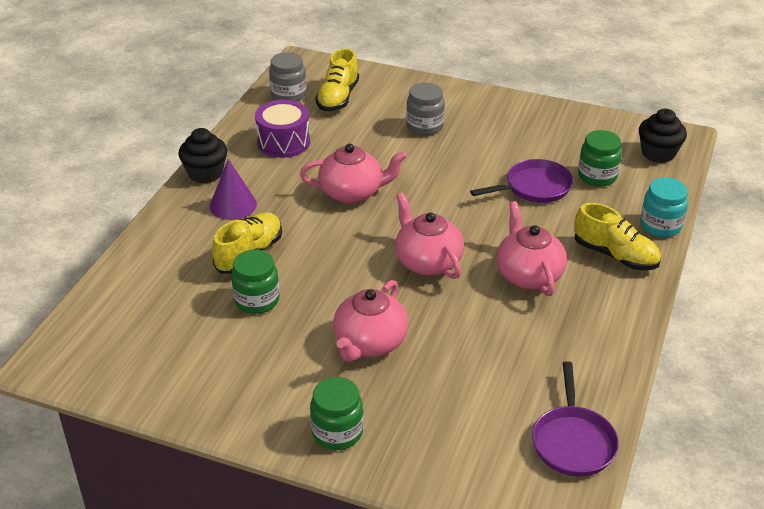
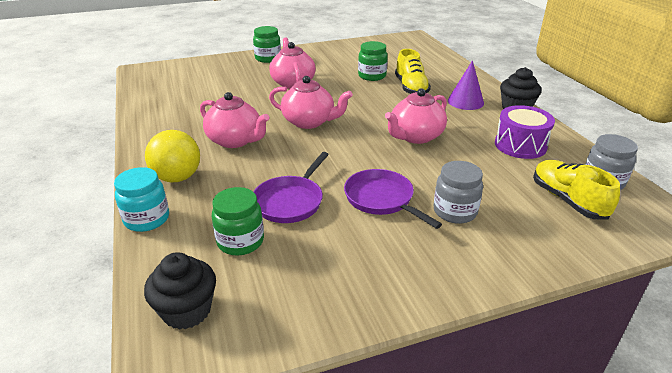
camera: 140 degrees right, 5 degrees down
purple pan [532,361,619,477] -> purple pan moved to [344,169,442,229]
yellow shoe [574,203,661,270] -> yellow ball [145,130,200,182]

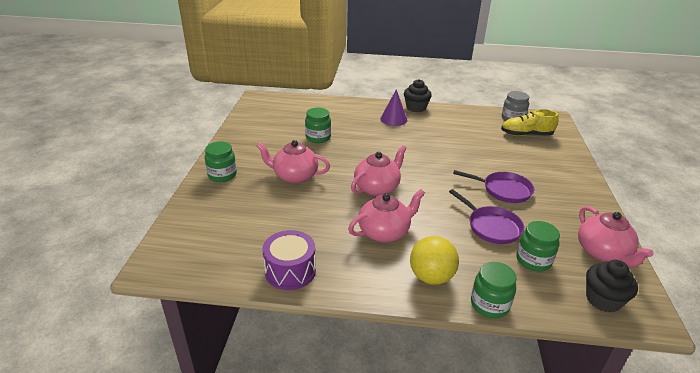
camera: 65 degrees left, 0 degrees up
turquoise jar [114,167,169,232] -> green jar [471,262,517,318]
purple pan [344,169,442,229] -> purple pan turned 150 degrees counterclockwise [453,170,534,203]
pink teapot [385,88,447,144] -> pink teapot moved to [578,206,653,267]
yellow shoe [395,49,431,94] -> none
grey jar [434,161,483,224] -> none
purple drum [495,105,555,159] -> purple drum moved to [262,230,316,290]

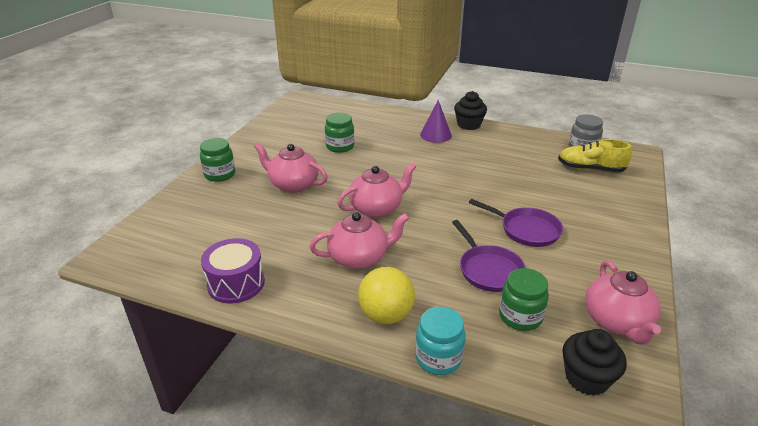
camera: 15 degrees right, 0 degrees up
green jar [471,262,517,318] -> turquoise jar [415,307,465,375]

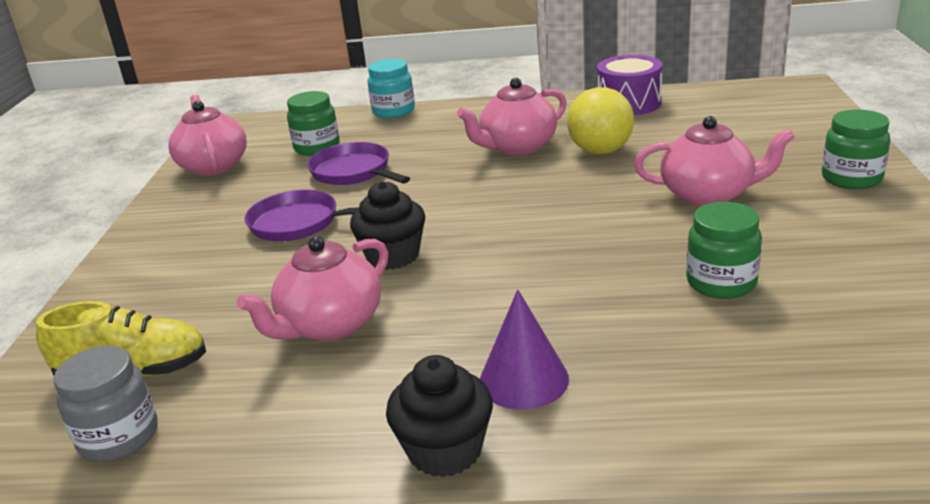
camera: 165 degrees right, 5 degrees down
pink teapot [337,163,417,218] -> pink teapot moved to [237,236,388,341]
yellow ball [358,267,415,324] -> yellow ball moved to [567,87,634,154]
black cupcake [562,329,627,396] -> black cupcake moved to [350,181,425,270]

